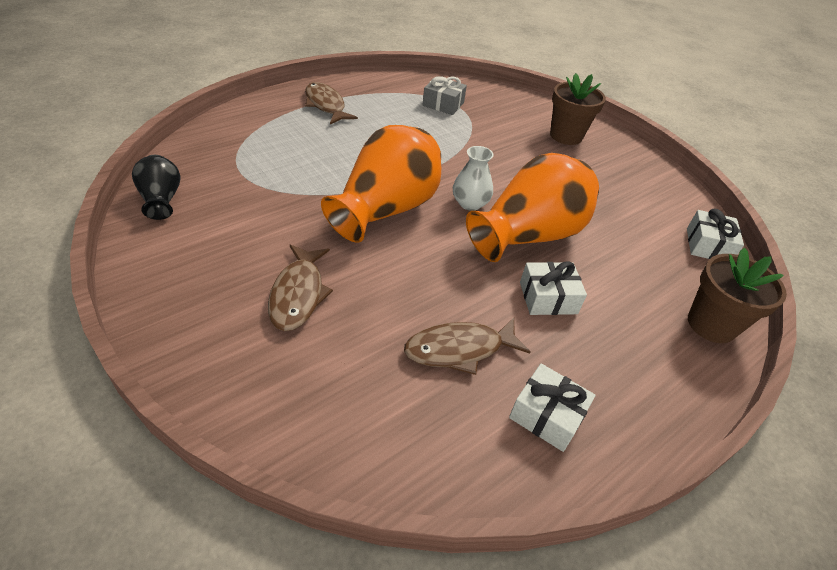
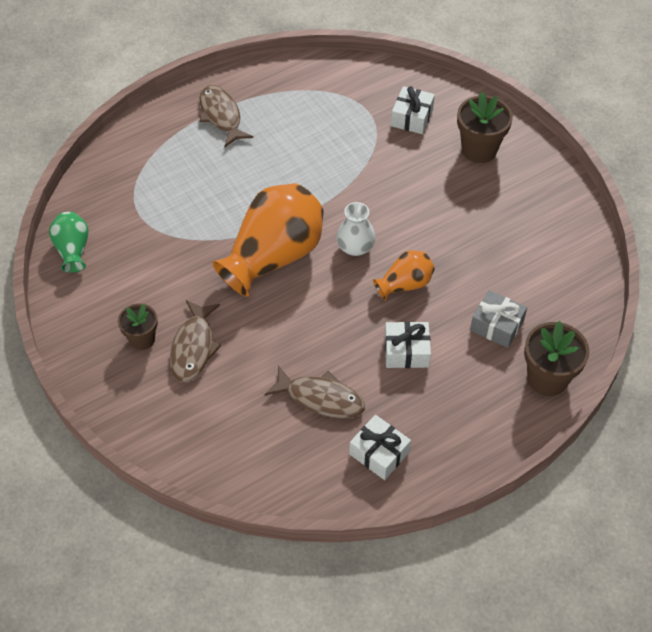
camera: 10 degrees right, 10 degrees up
black vase [132,155,180,220] -> green vase [49,212,89,273]
brown fish [404,318,531,375] -> brown fish turned 150 degrees counterclockwise [265,365,365,418]
grey gift [423,76,467,115] -> grey gift moved to [470,290,527,348]
orange vase [466,153,599,262] -> orange vase [373,250,435,301], size x0.50
white gift [687,209,744,259] -> white gift moved to [391,86,435,134]
none -> brown flower pot [118,304,158,350]

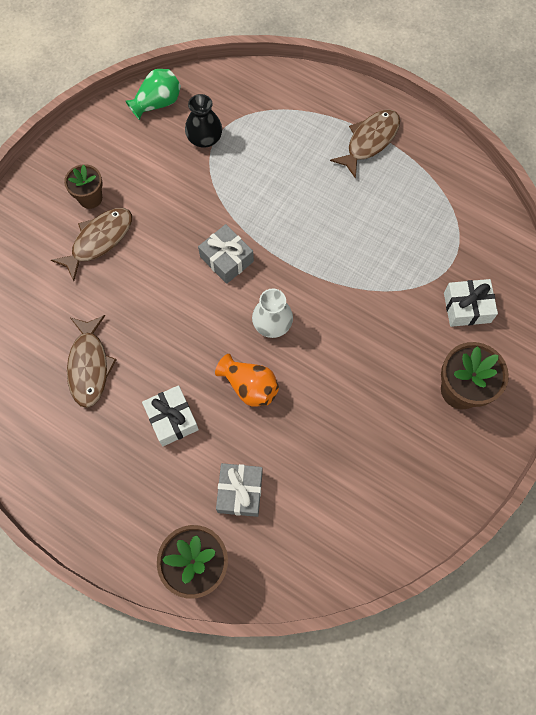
camera: 65 degrees right, 15 degrees up
brown fish [170,300,222,382] -> brown fish turned 150 degrees clockwise [51,208,132,281]
orange vase [212,183,324,297] -> grey gift [198,224,254,284]
white gift [349,415,411,480] -> none
none -> black vase [185,94,222,148]

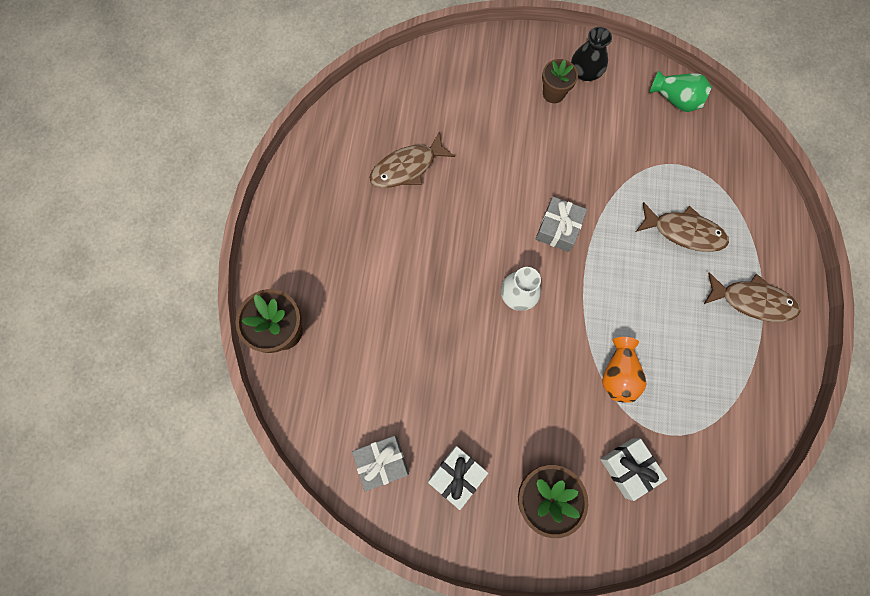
camera: 65 degrees right, 5 degrees up
brown fish [51,208,132,281] -> brown fish moved to [636,202,729,252]
white gift [142,385,199,446] -> white gift moved to [428,446,488,510]
black vase [185,94,222,148] -> black vase moved to [571,27,612,81]
orange vase [215,354,279,406] -> orange vase moved to [602,337,647,403]
grey gift [216,463,263,517] -> grey gift moved to [352,436,409,491]

